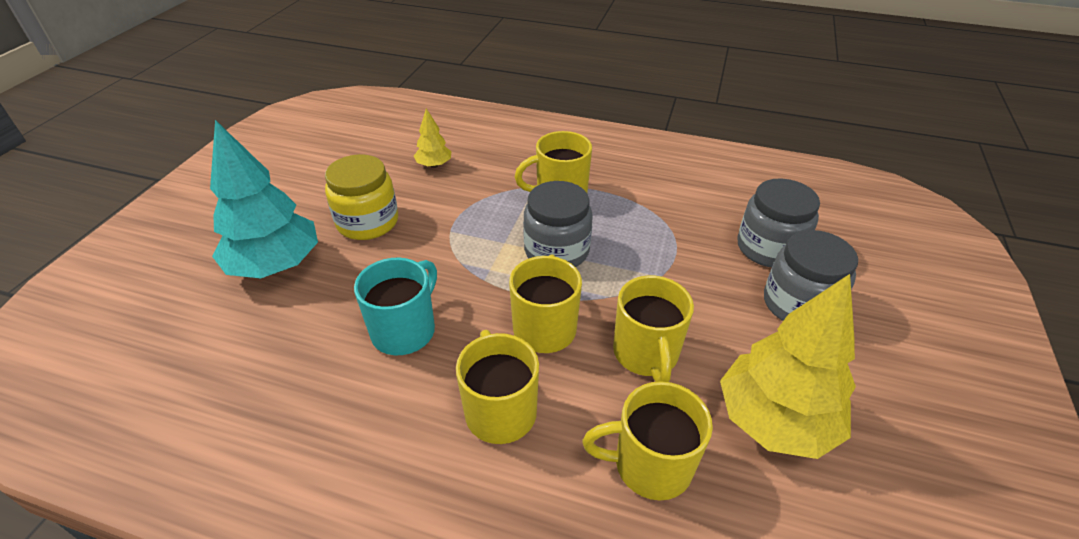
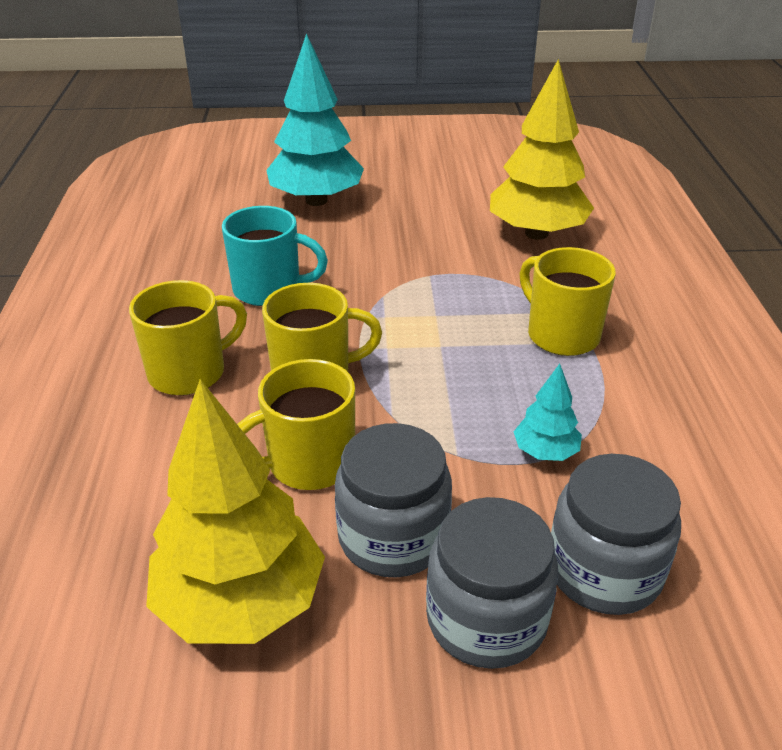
camera: 70 degrees right, 5 degrees down
yellow jar [325,154,398,240] -> none
yellow tree [414,108,451,168] -> yellow tree [490,59,594,240], size x2.13
grey jar [523,181,593,267] -> grey jar moved to [335,423,452,577]
yellow mug [582,381,713,500] -> none
none -> turquoise tree [514,364,582,461]

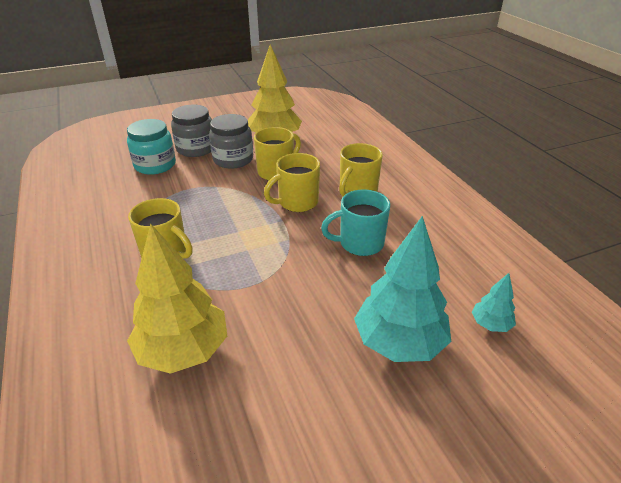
camera: 160 degrees right, 0 degrees up
turquoise tree [514,364,582,461] -> turquoise tree moved to [472,273,516,332]
grey jar [551,454,681,615] -> turquoise jar [127,119,176,175]

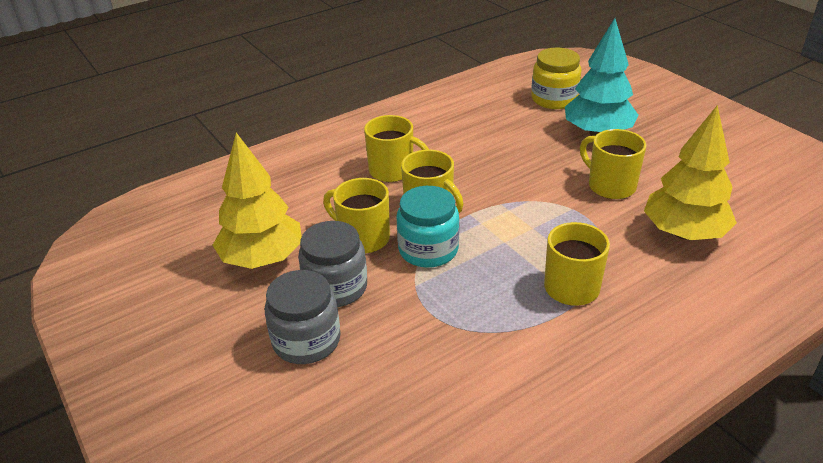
camera: 100 degrees left, 0 degrees up
turquoise jar [127,119,176,175] -> turquoise jar moved to [397,186,459,268]
turquoise mug [321,189,390,256] -> none
turquoise tree [472,273,516,332] -> yellow jar [531,48,582,109]
none -> yellow mug [580,129,647,199]

